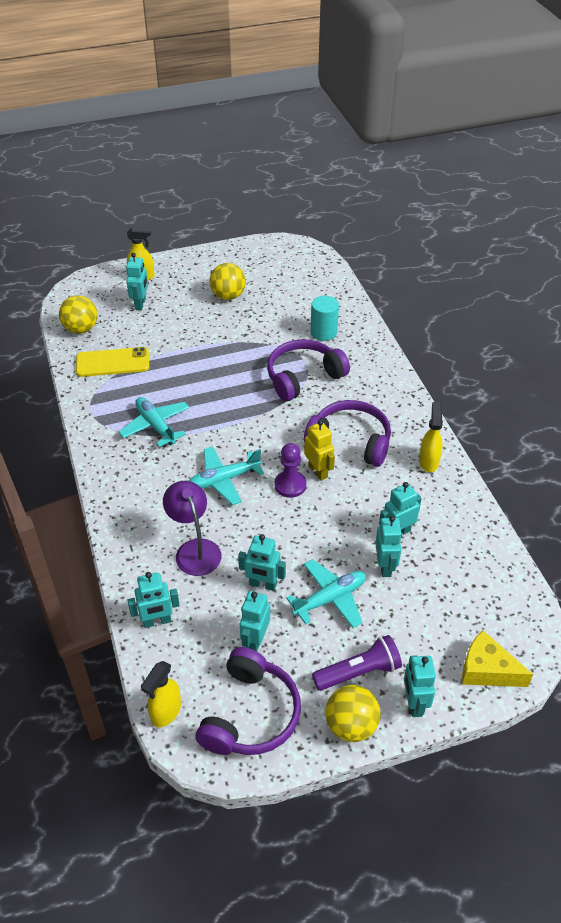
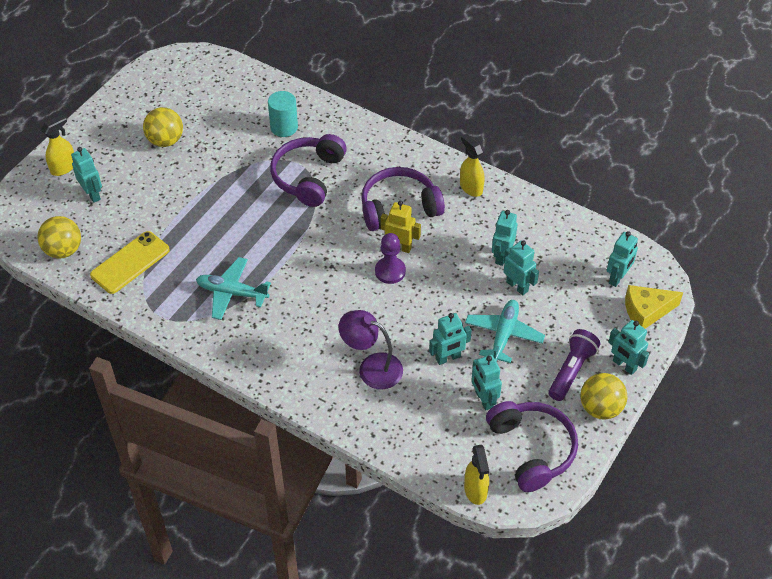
camera: 40 degrees left, 5 degrees up
turquoise robot [128,572,180,628] -> turquoise robot moved to [607,231,638,287]
turquoise plane [189,447,264,505] -> none

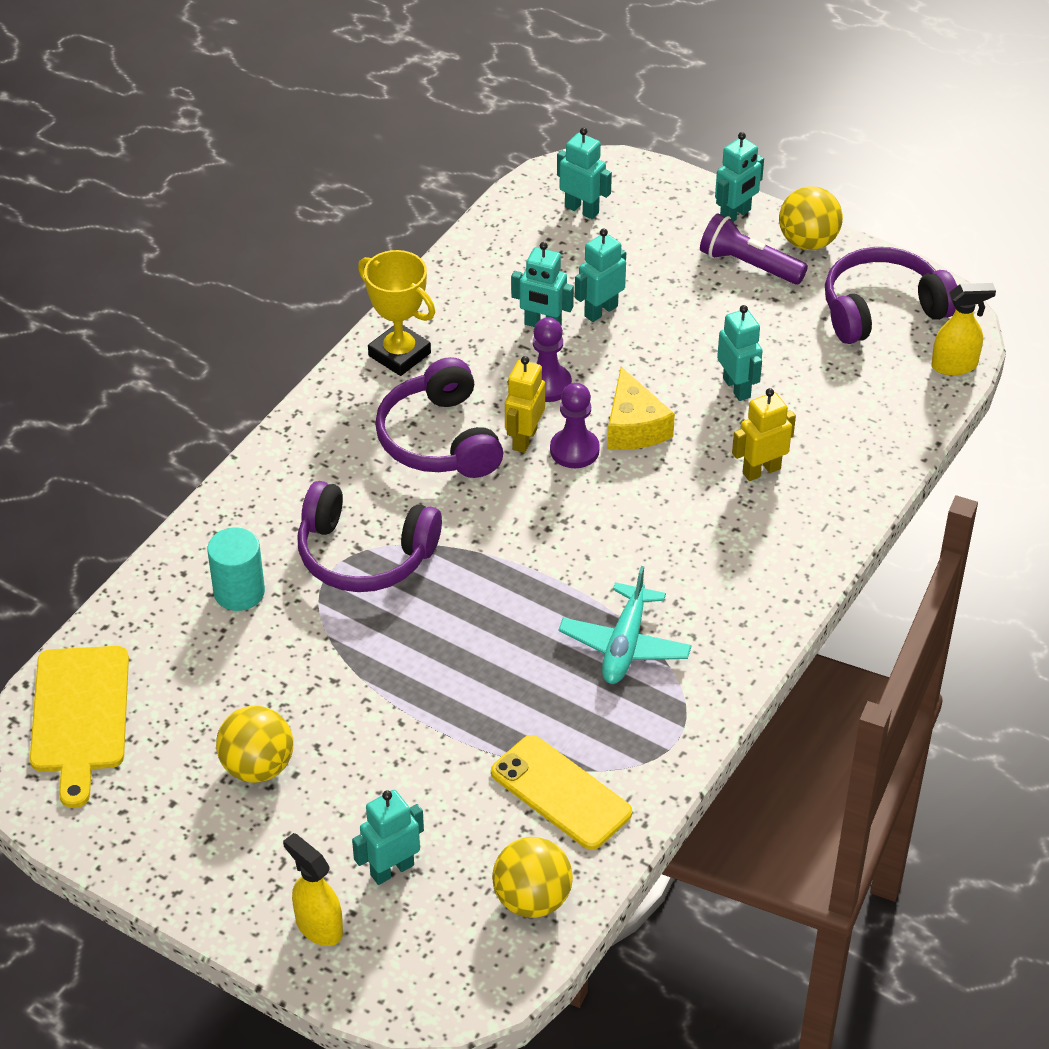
camera: 90 degrees left, 5 degrees down
purple lamp [339,310,403,389] -> yellow robot [732,388,796,481]
yellow spray bottle [460,134,485,197] -> yellow trophy [358,250,435,376]
turquoise plane [465,300,545,363] -> none
turquoise robot [471,355,502,411] -> none
yellow cheese [625,285,683,329] -> yellow cheese moved to [608,367,675,450]
none -> yellow cutting board [30,646,129,808]
none -> purple pawn [533,317,572,402]

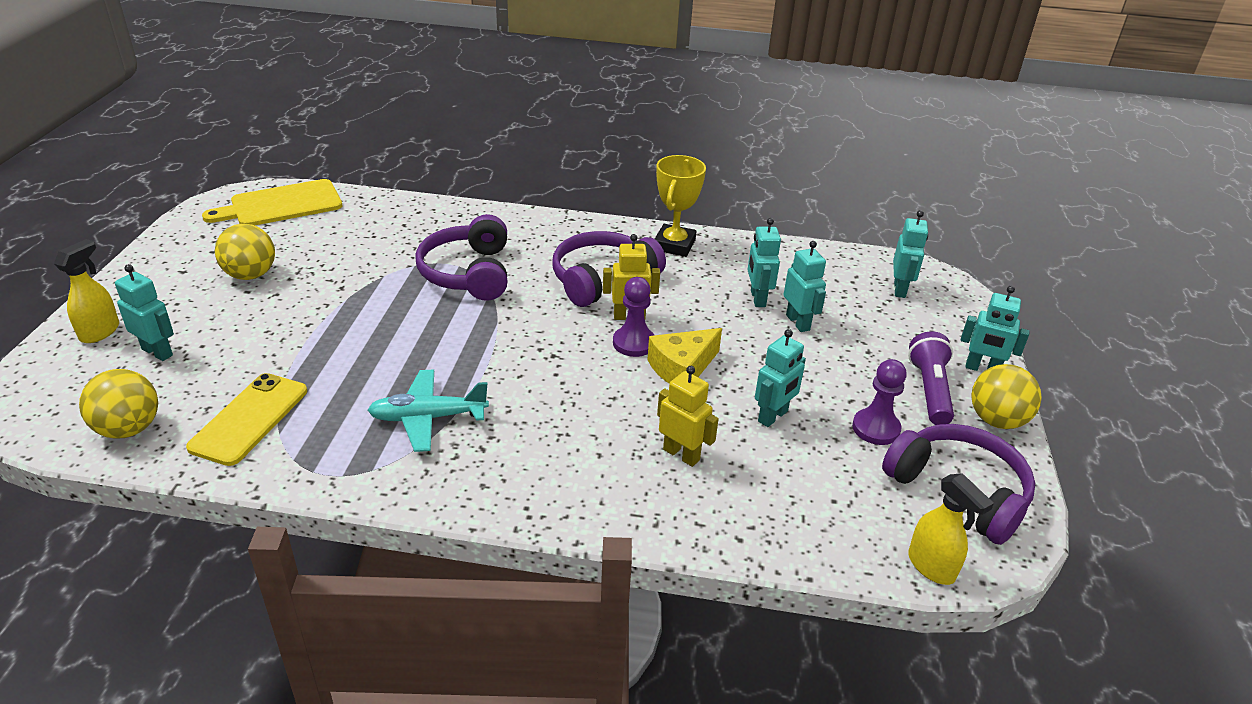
camera: 65 degrees right, 10 degrees down
turquoise cylinder [207,527,265,611] -> none
purple pawn [533,317,572,402] -> purple pawn moved to [852,359,907,445]
turquoise robot [575,228,626,322] -> turquoise robot turned 45 degrees clockwise [783,241,826,332]

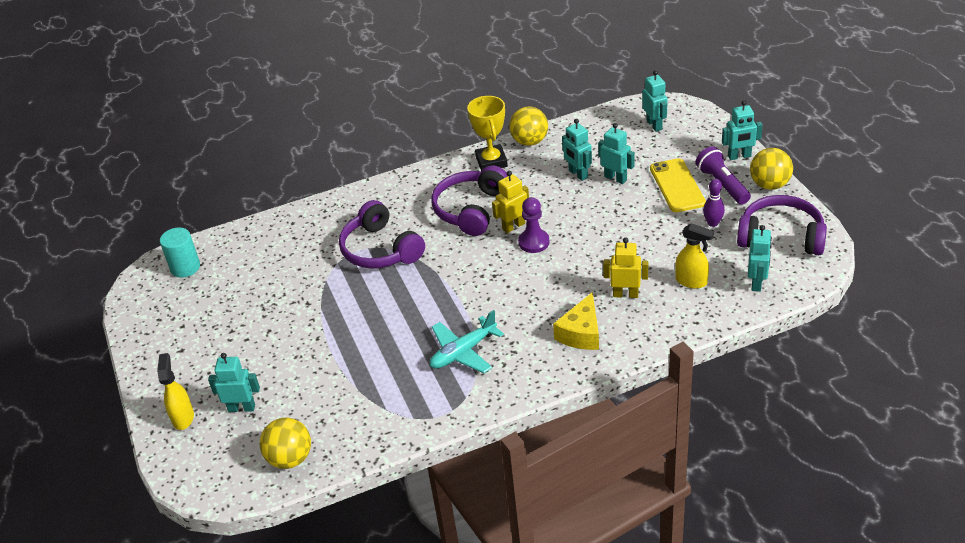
camera: 25 degrees left, 5 degrees up
yellow phone [186,373,307,466] -> yellow phone moved to [650,158,706,212]
yellow cutting board [202,179,342,225] -> turquoise cylinder [160,228,200,278]
yellow ball [215,224,275,280] -> yellow ball moved to [509,106,548,146]
yellow cheese [647,328,722,384] -> yellow cheese moved to [553,292,599,350]
turquoise robot [755,329,806,427] -> turquoise robot moved to [748,225,772,292]
purple pawn [852,359,907,445] -> purple bowling pin [703,179,725,227]
yellow spray bottle [908,473,994,585] -> yellow spray bottle moved to [675,223,714,289]

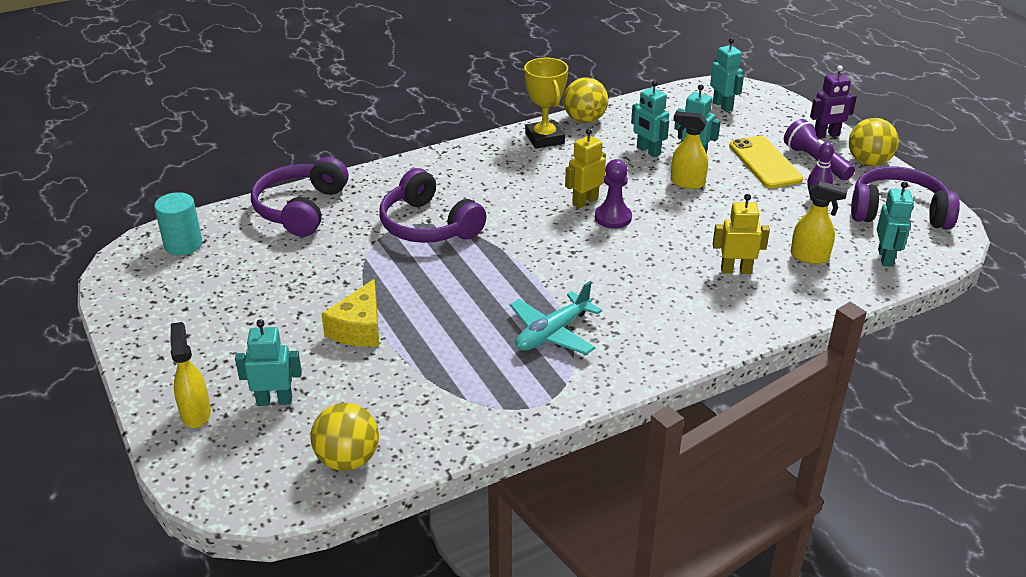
camera: 10 degrees left, 5 degrees down
purple headphones [431,165,508,236] -> purple headphones moved to [251,157,348,237]
yellow cheese [553,292,599,350] -> yellow cheese moved to [321,279,379,347]
turquoise robot [722,100,763,160] -> purple robot [810,65,857,139]
none -> yellow spray bottle [671,111,708,189]

